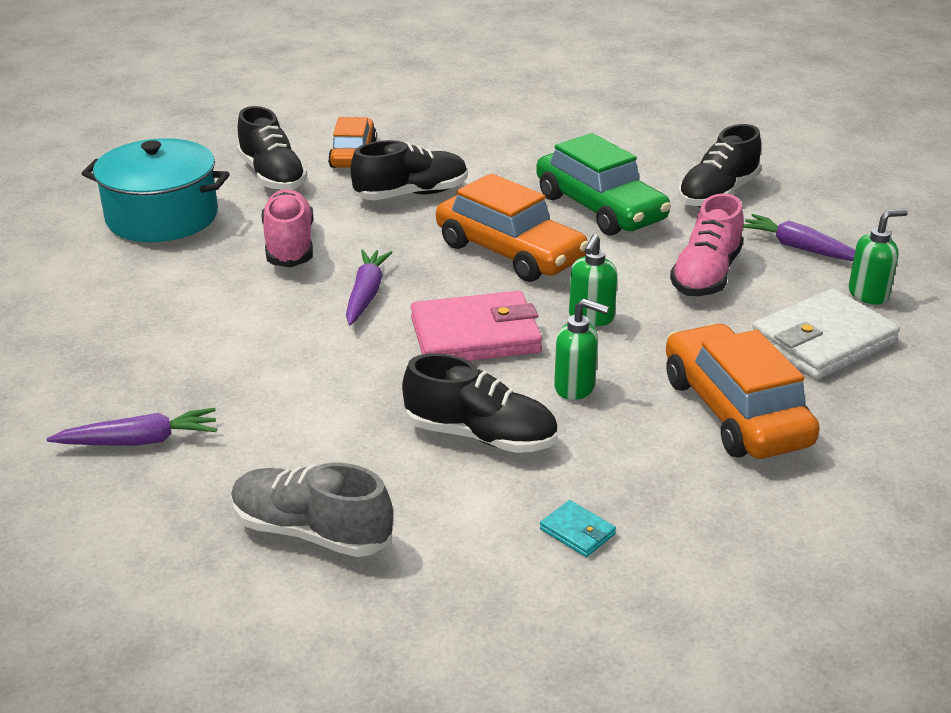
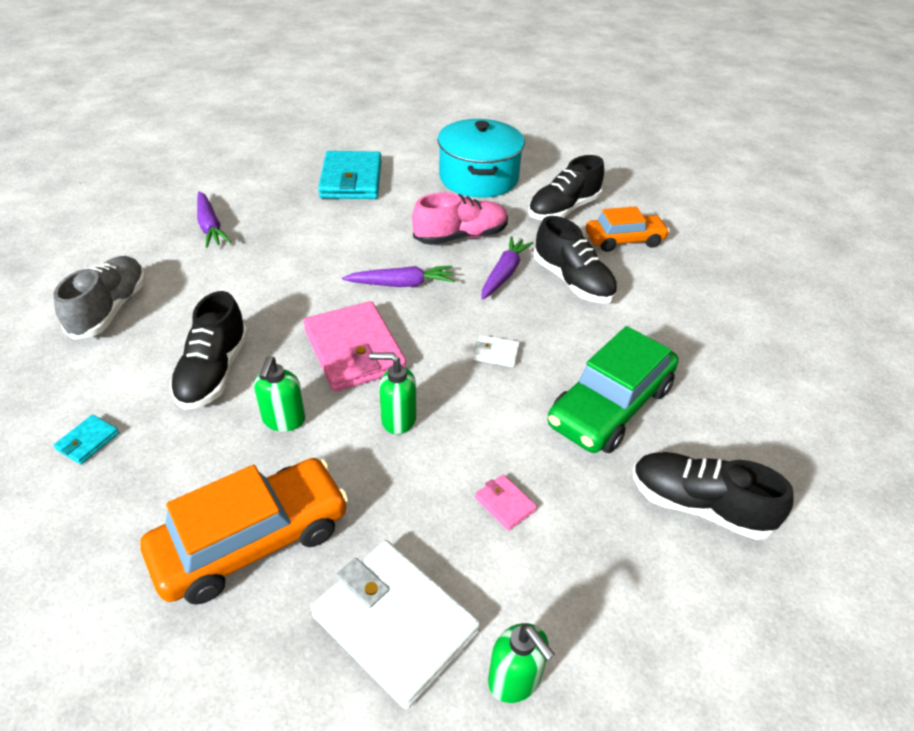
camera: 75 degrees right, 10 degrees up
orange car [436,173,589,282] -> white wallet [474,335,520,367]
pink shoe [670,193,744,296] -> pink wallet [475,474,537,531]
purple carrot [743,214,855,261] -> purple carrot moved to [482,236,533,300]
none -> turquoise wallet [318,151,382,199]

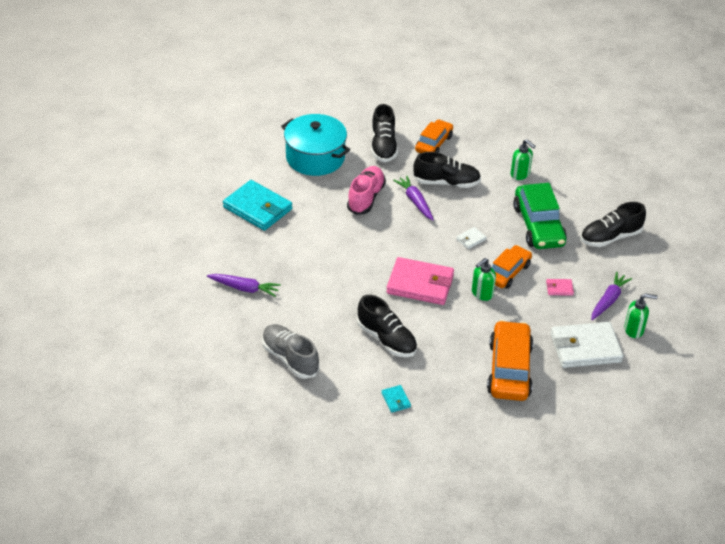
camera: 50 degrees left, 0 degrees up
green soap dispenser [254,356,306,432] -> green soap dispenser moved to [511,139,536,180]
purple carrot [342,266,455,287] -> purple carrot moved to [591,272,632,320]
none -> orange car [492,245,532,289]

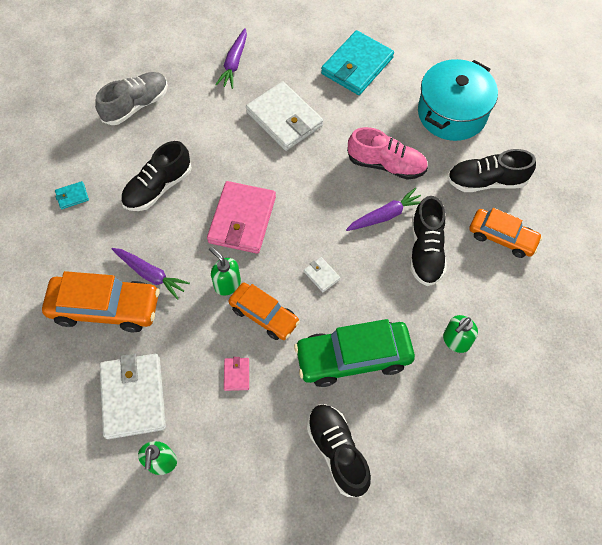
camera: 90 degrees right, 20 degrees up
purple carrot [591,272,632,320] -> purple carrot moved to [112,248,190,300]
none -> white wallet [246,81,323,151]

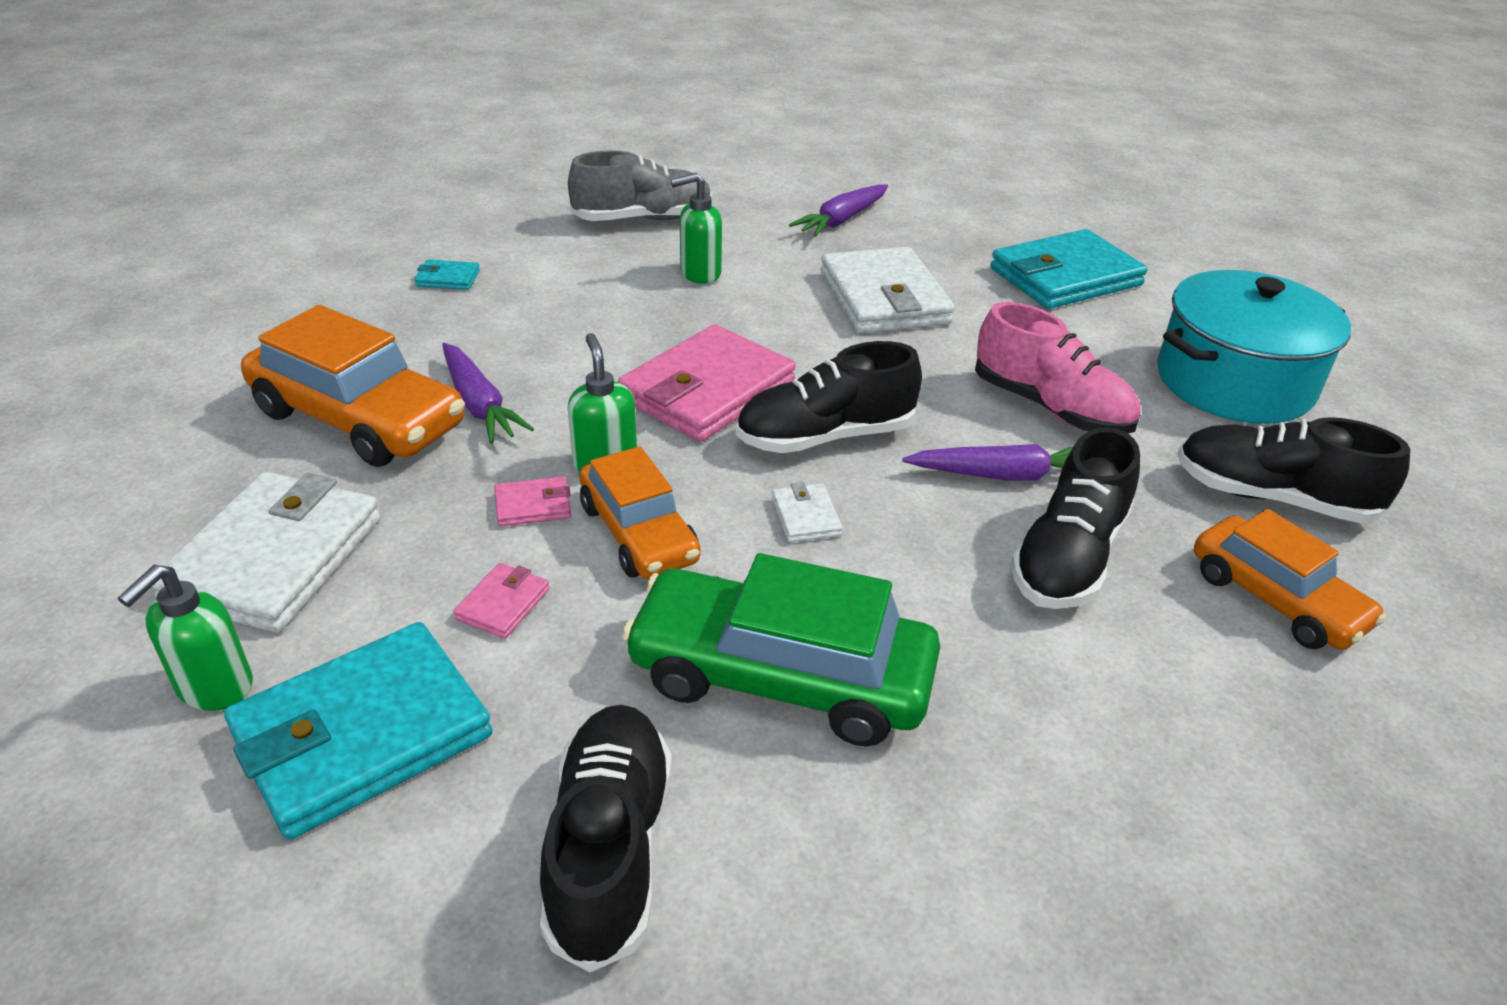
camera: 25 degrees right, 25 degrees down
black shoe [121,141,192,211] -> black shoe moved to [736,341,922,453]
green soap dispenser [443,315,478,353] -> green soap dispenser moved to [671,173,722,284]
none -> turquoise wallet [224,622,493,840]
none -> pink wallet [494,476,571,527]

